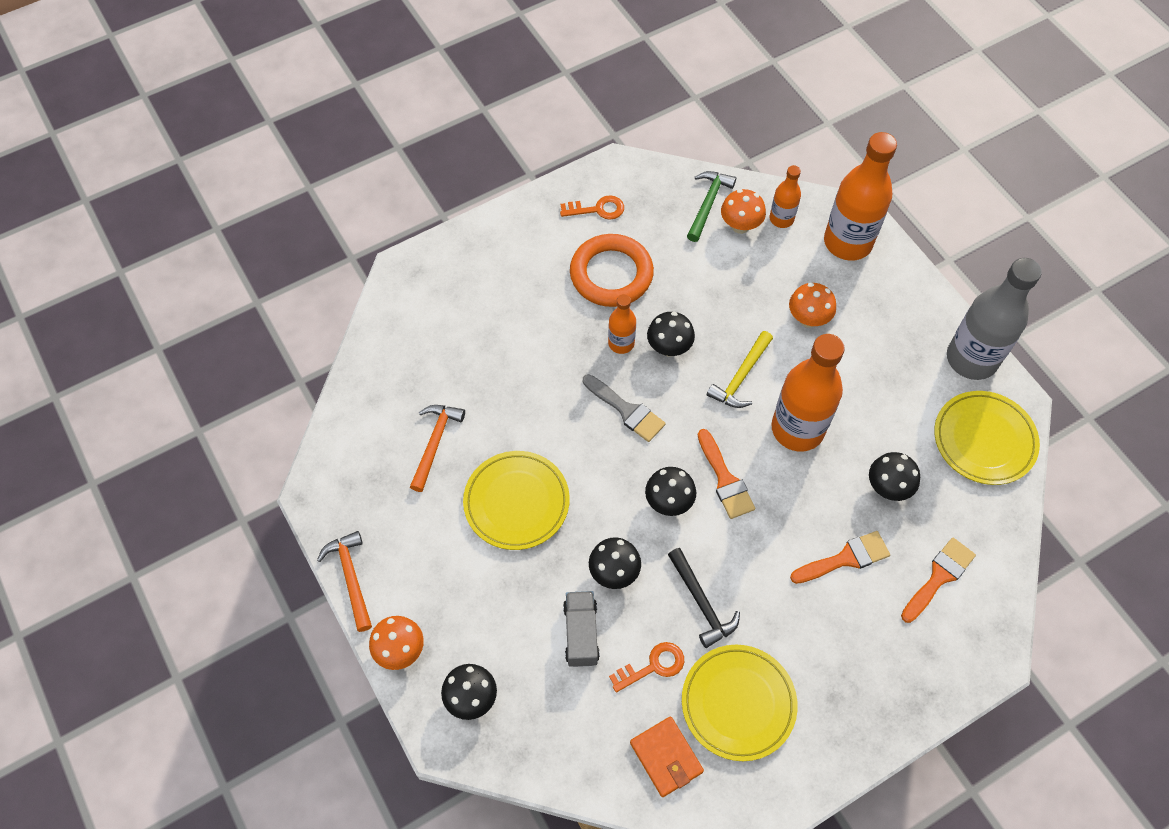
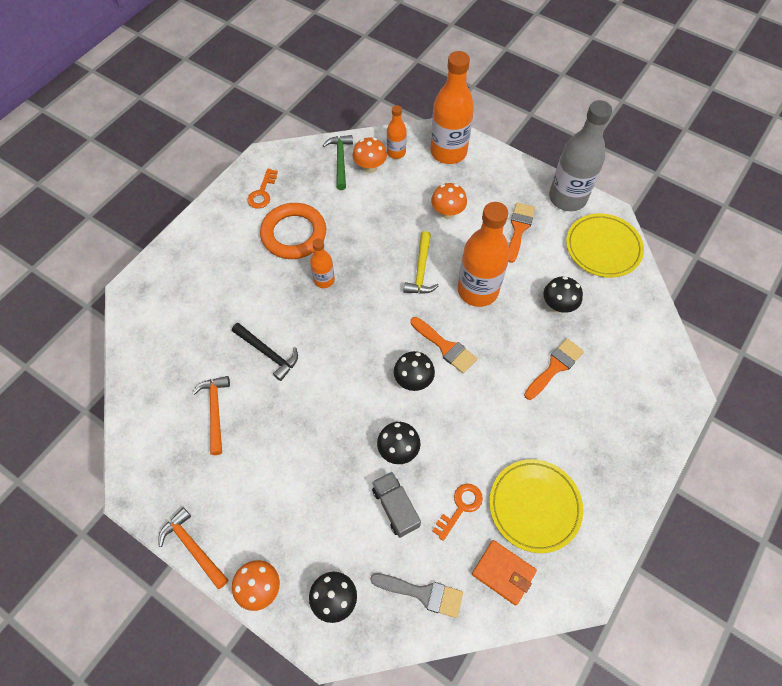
camera: 25 degrees left, 0 degrees up
yellow plate [463,451,570,550] -> none
orange key [560,195,624,220] -> orange key turned 135 degrees clockwise [247,168,278,209]
grey brush [583,374,666,442] -> grey brush moved to [370,573,463,618]
black mushroom [647,312,695,357] -> none
black hammer [668,548,740,648] -> black hammer moved to [232,323,298,381]
orange brush [901,537,976,623] -> orange brush moved to [508,203,535,263]

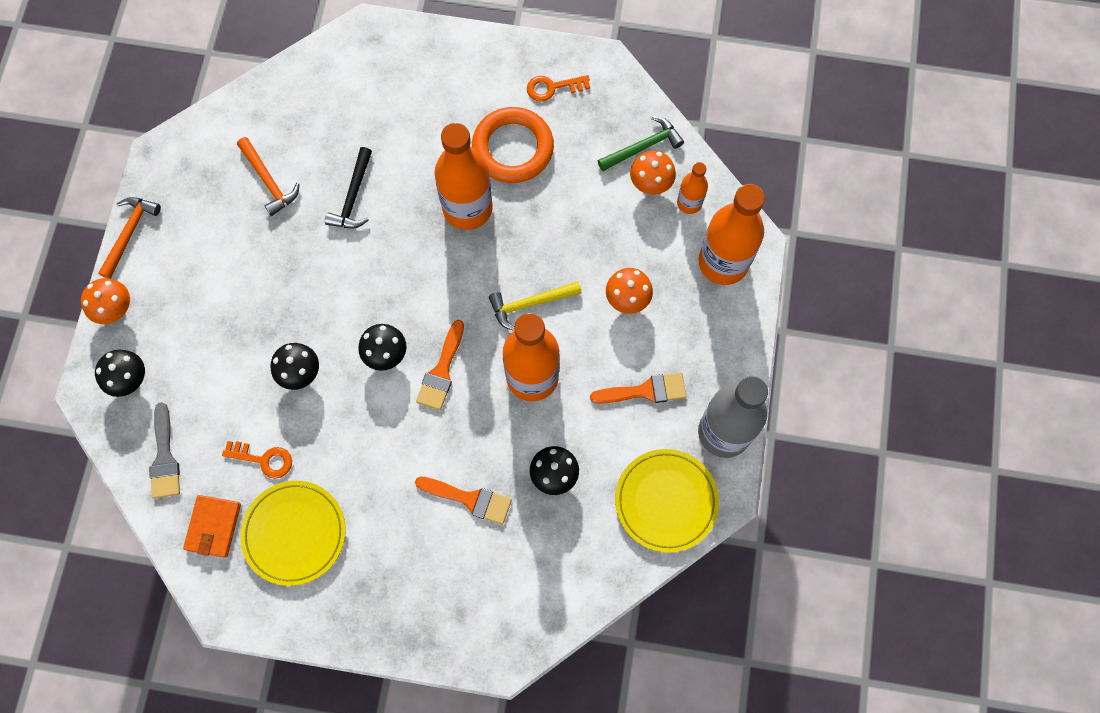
camera: 65 degrees right, 10 degrees up
orange hammer [192,376,230,455] -> orange hammer turned 90 degrees clockwise [237,137,299,216]
orange bottle [310,238,335,288] -> orange bottle [434,123,493,230], size x1.96
grey truck [372,472,421,538] -> none

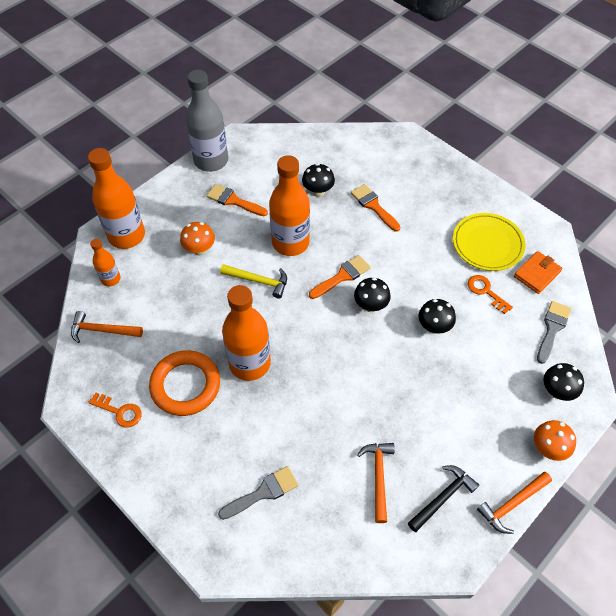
camera: 145 degrees left, 15 degrees down
black hammer [325,147,372,228] -> black hammer moved to [408,465,479,532]
green hammer [598,116,684,171] -> orange hammer [71,311,143,343]
yellow plate [615,449,719,553] -> none
orange mushroom [630,150,676,195] -> none
none -> grey brush [218,466,298,520]

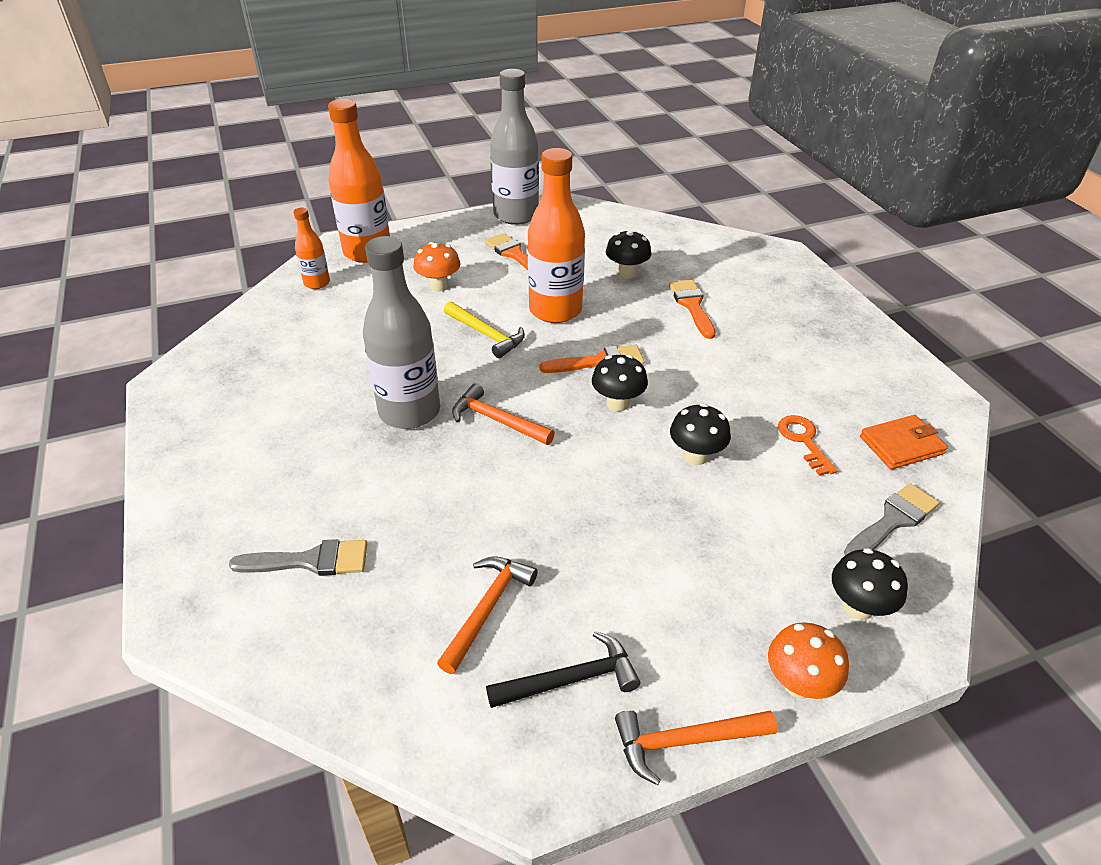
camera: 25 degrees right, 15 degrees down
orange hammer [71,311,143,343] -> orange hammer moved to [452,383,555,445]
orange key [88,392,142,428] -> none
orange ring [149,350,220,416] -> none
orange bottle [222,285,271,381] -> grey bottle [363,236,440,429]
yellow plate [453,213,525,271] -> none

